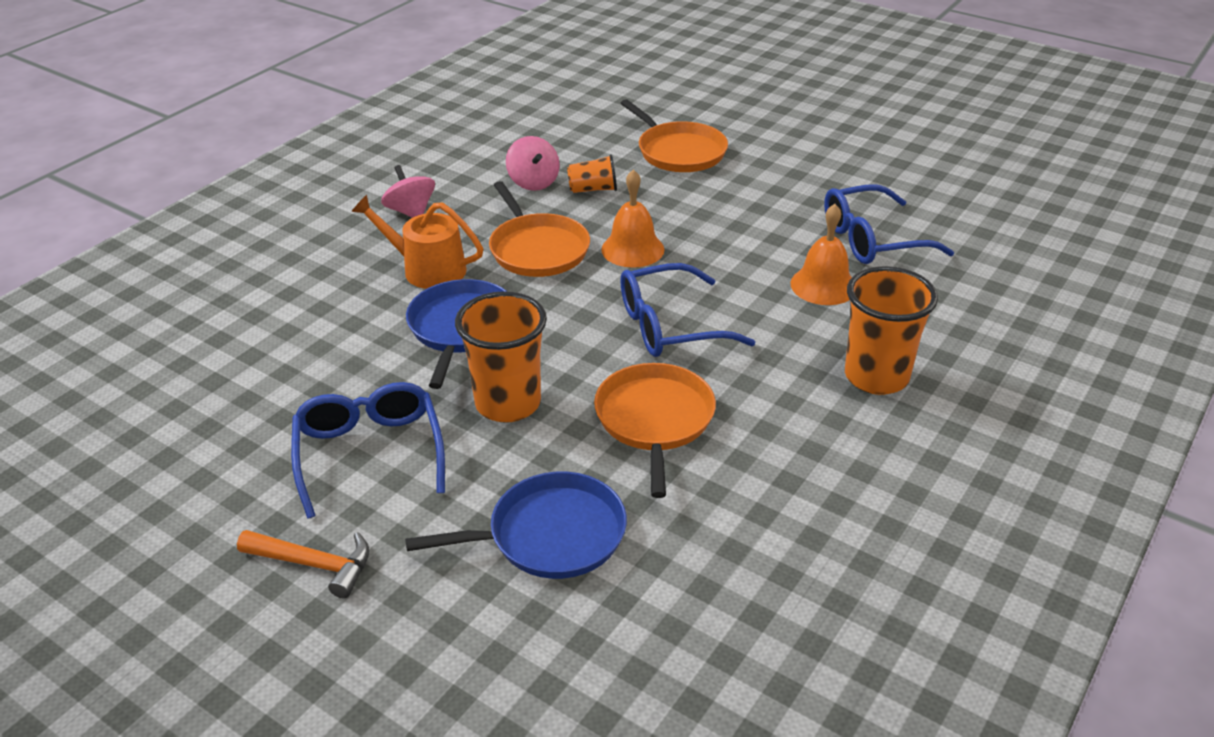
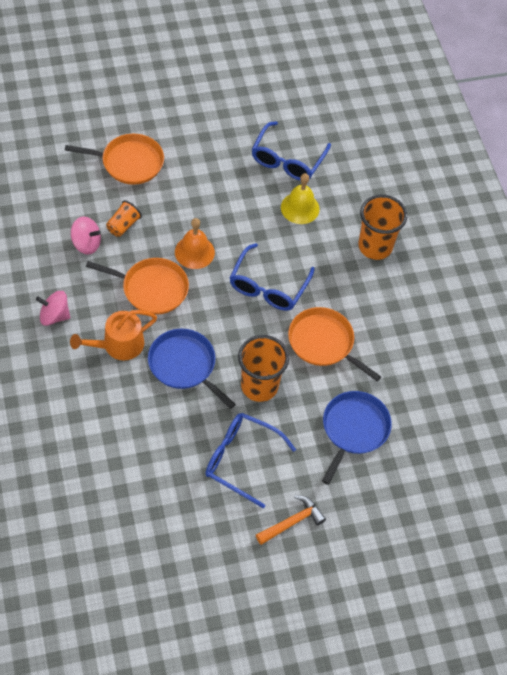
camera: 55 degrees left, 20 degrees up
orange bell [790,204,852,305] -> yellow bell [281,173,320,224]

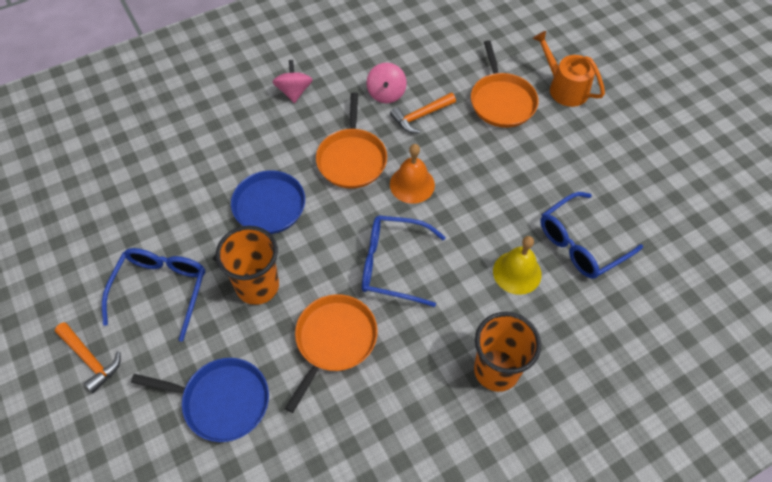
camera: 80 degrees right, 0 degrees up
orange watering can [70,310,157,360] -> orange watering can moved to [533,31,605,107]
orange cup [106,200,142,237] -> orange hammer [390,93,456,133]
blue glasses [251,121,331,181] -> blue glasses turned 45 degrees counterclockwise [540,192,643,279]

